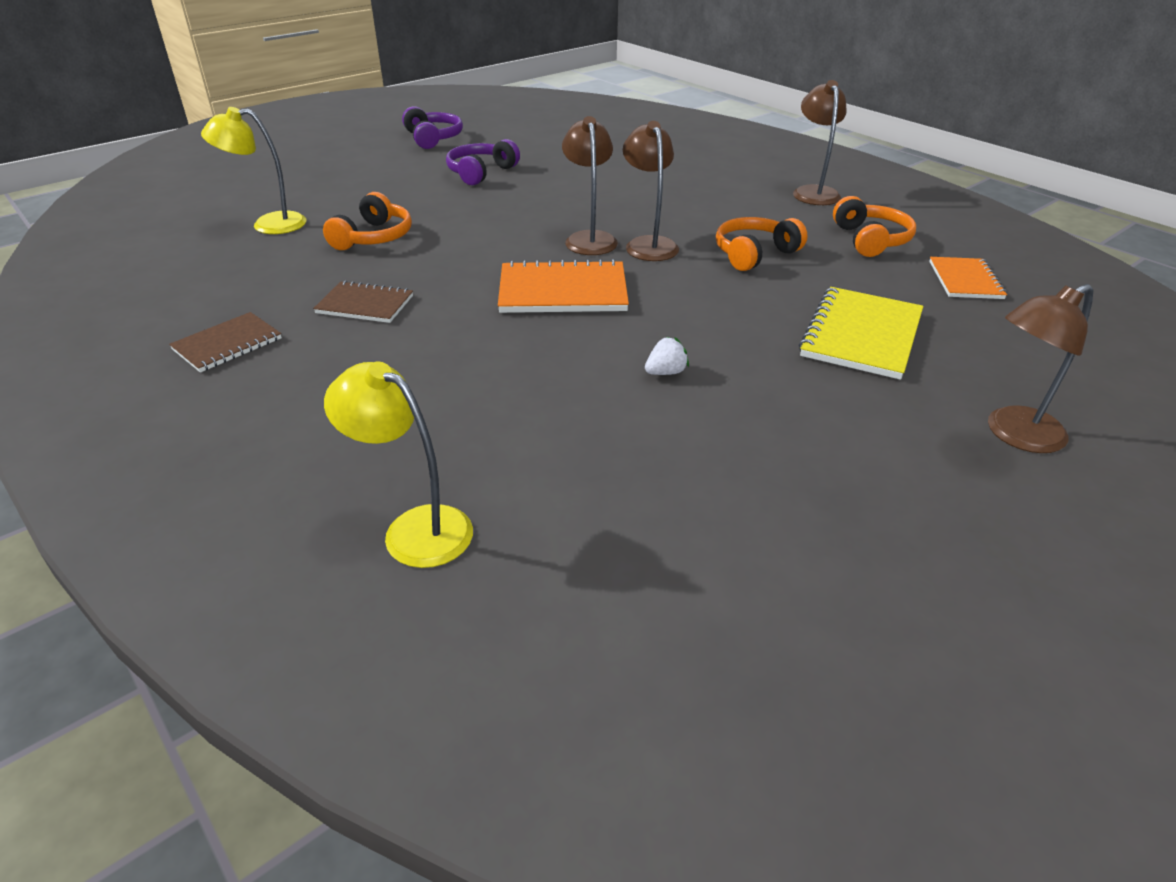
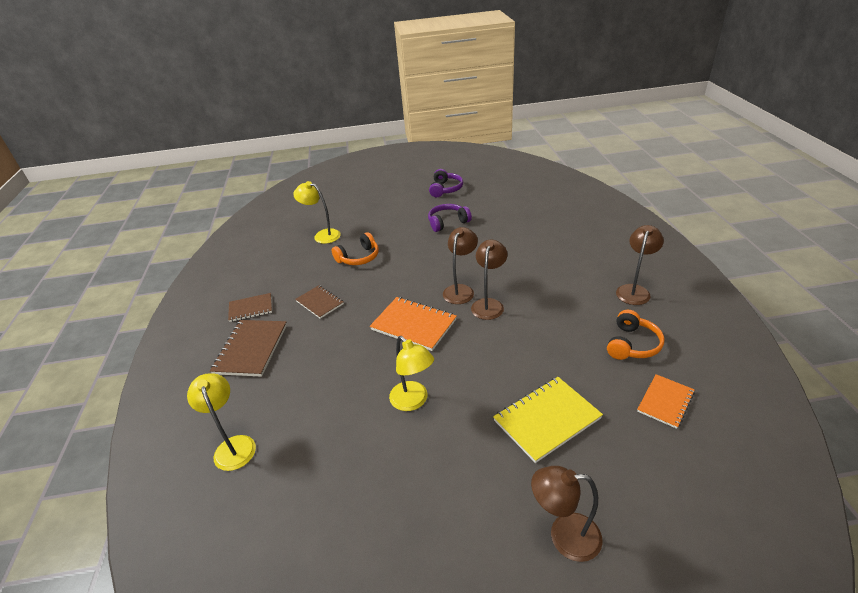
camera: 35 degrees right, 0 degrees up
white strawberry [645,337,689,375] -> yellow lamp [389,336,434,411]
orange headphones [716,217,808,271] -> none
none -> brown notebook [210,320,287,377]

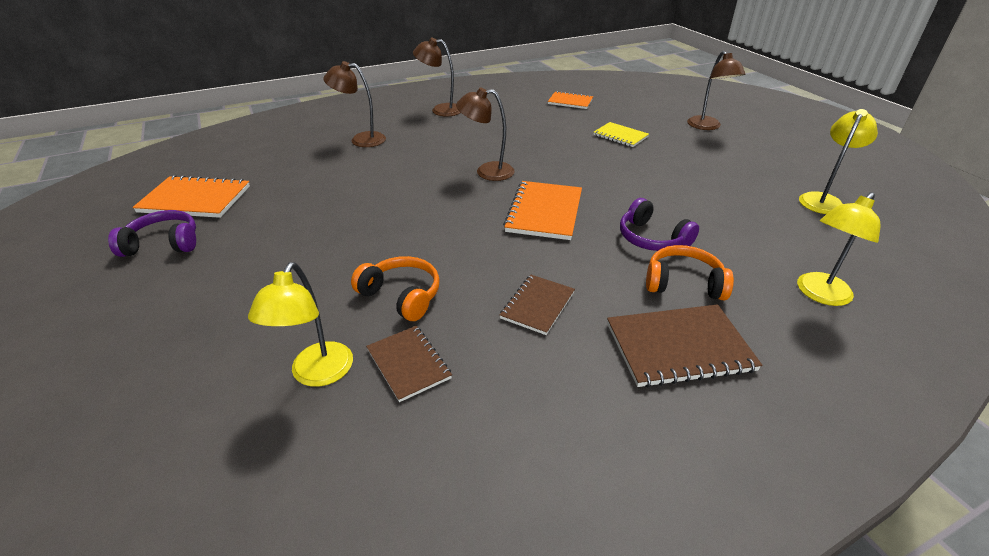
camera: 110 degrees left, 0 degrees up
brown notebook [228,293,272,322] -> brown notebook moved to [366,326,452,402]
yellow lamp [389,336,434,411] -> yellow lamp moved to [799,109,878,214]
purple headphones [428,204,472,232] -> purple headphones moved to [620,198,699,251]
brown lamp [443,227,478,304] -> brown lamp moved to [323,61,386,147]
yellow notebook [493,377,603,463] -> yellow notebook [594,122,649,147], size x0.63
orange headphones [607,310,664,360] -> orange headphones moved to [646,245,734,300]
none -> orange notebook [132,175,250,218]

